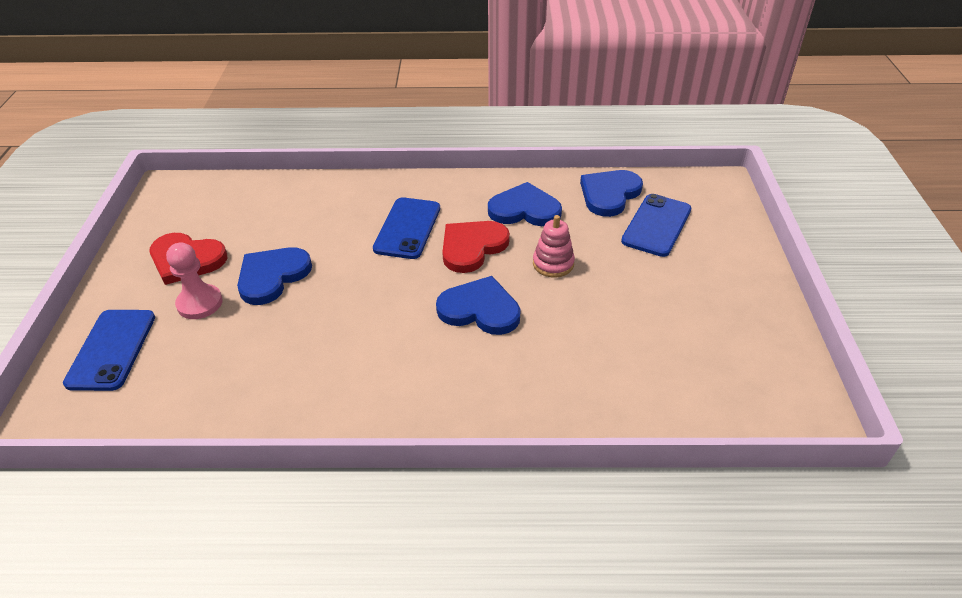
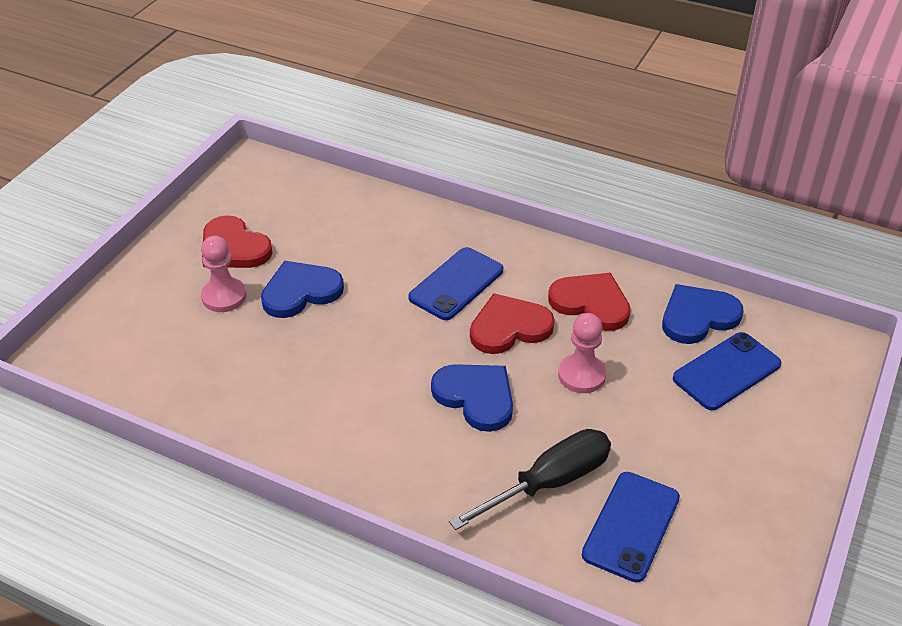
camera: 25 degrees right, 0 degrees up
blue phone [63,310,155,391] -> blue phone moved to [582,472,680,582]
blue heart [488,182,562,226] -> red heart [548,273,631,331]
pink stacking toy [533,215,575,278] -> pink pawn [558,313,606,393]
none -> black screwdriver [449,429,611,530]

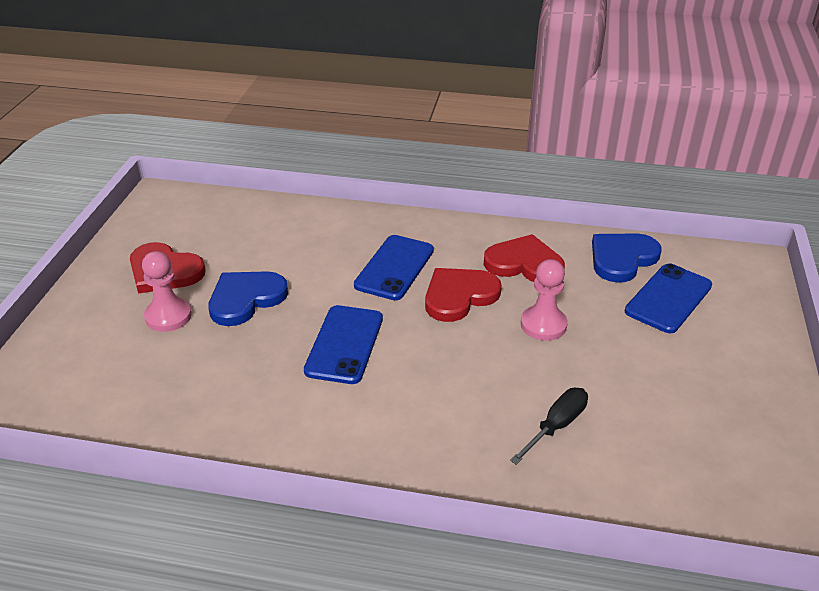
camera: 15 degrees left, 5 degrees down
blue heart [431,364,513,432] -> none
black screwdriver [449,429,611,530] -> black screwdriver [510,388,588,465], size x0.64
blue phone [582,472,680,582] -> blue phone moved to [304,305,383,384]

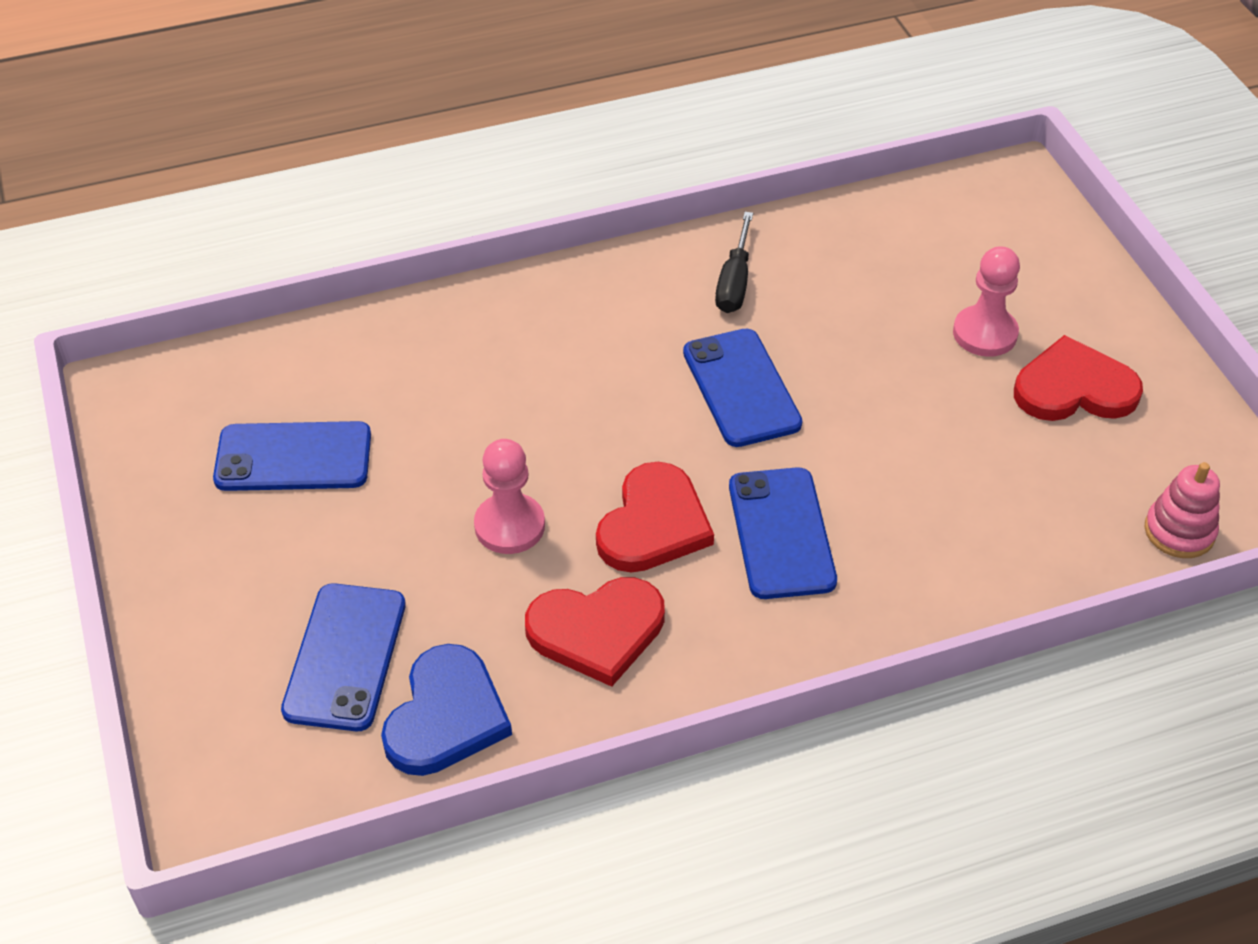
camera: 150 degrees right, 10 degrees up
blue heart [208,271,288,326] -> none
black screwdriver [510,388,588,465] -> black screwdriver moved to [715,212,753,313]
none -> blue phone [213,421,371,491]
none -> pink stacking toy [1144,462,1220,558]

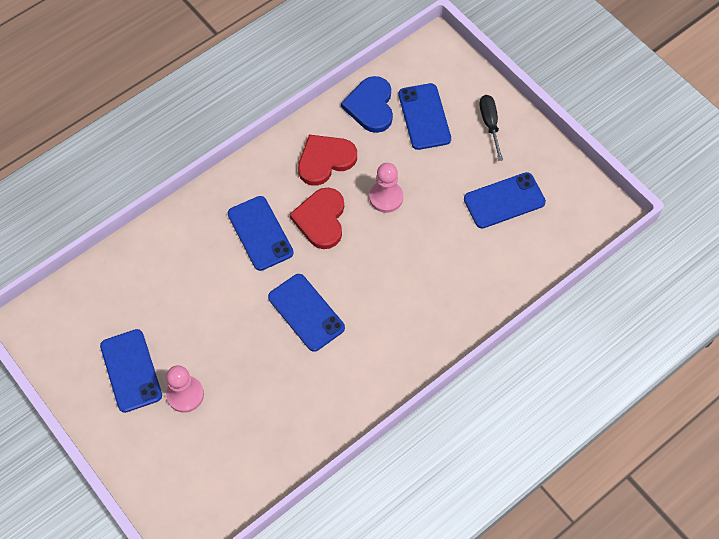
camera: 160 degrees right, 15 degrees up
black screwdriver [715,212,753,313] -> black screwdriver moved to [480,95,503,161]
red heart [1014,335,1143,421] -> blue phone [100,329,162,413]
pink stacking toy [1144,462,1220,558] -> none

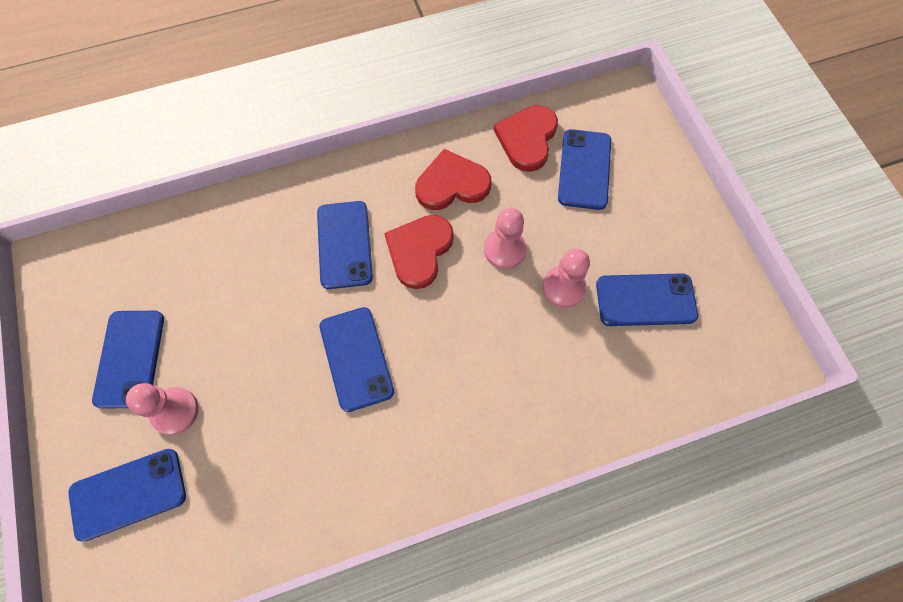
camera: 20 degrees right, 5 degrees up
blue heart [341,76,393,133] -> red heart [494,105,558,172]
black screwdriver [480,95,503,161] -> none
none -> blue phone [68,449,186,542]
none -> pink pawn [542,249,590,308]

